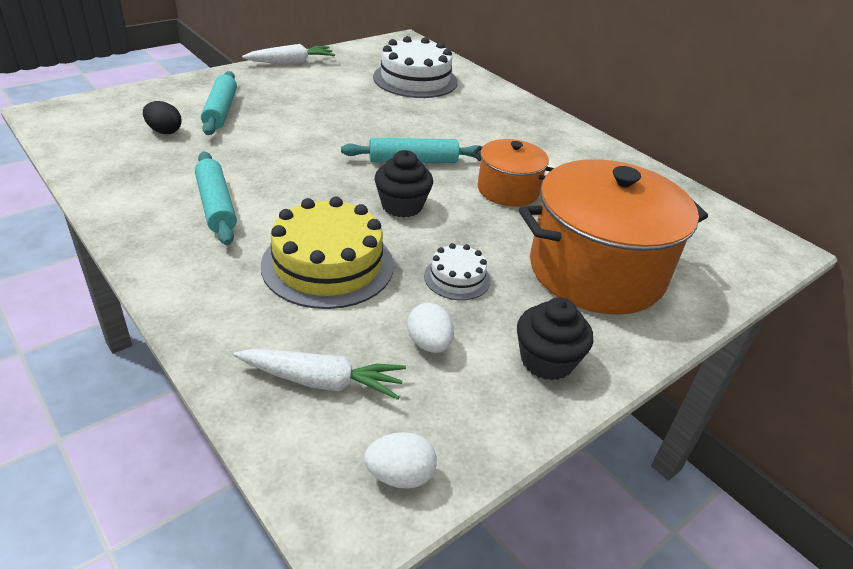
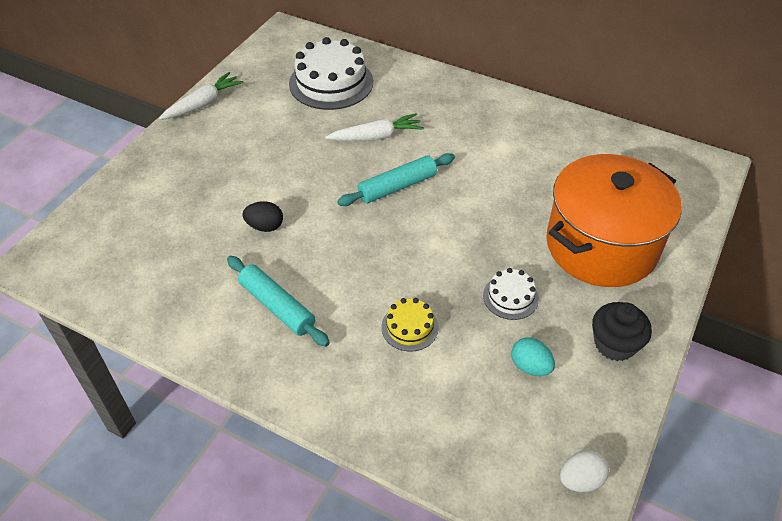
camera: 20 degrees left, 10 degrees up
black egg [143,101,181,134] -> black egg moved to [243,201,283,232]
turquoise rolling pin [201,71,237,135] -> none
white carrot [233,349,406,400] -> white carrot moved to [325,113,424,141]
yellow cake [261,197,394,309] -> yellow cake [381,298,439,352], size x0.51
black cupcake [374,150,433,218] -> none
white egg [407,303,454,353] -> turquoise egg [511,337,555,376]
orange pot [471,139,554,207] -> none

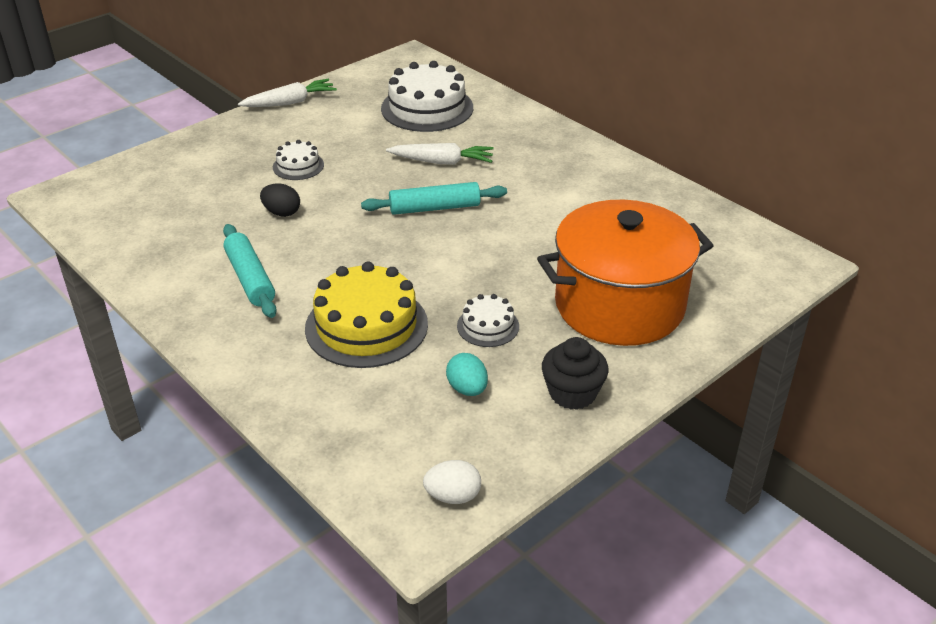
camera: 20 degrees right, 10 degrees down
yellow cake [381,298,439,352] -> yellow cake [305,262,428,368], size x1.97
none -> white cake [273,140,324,180]

